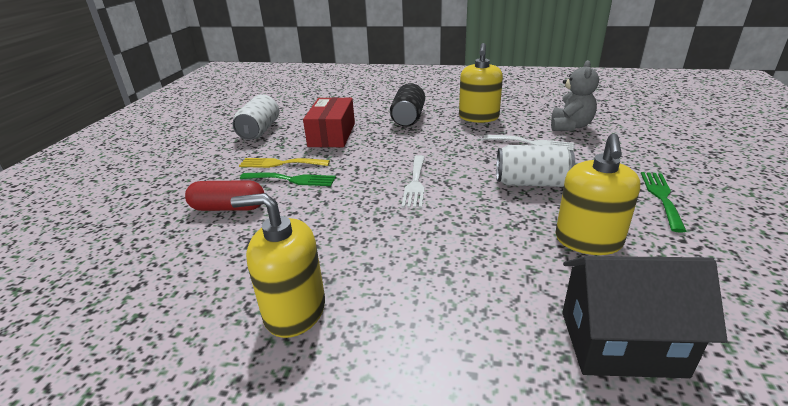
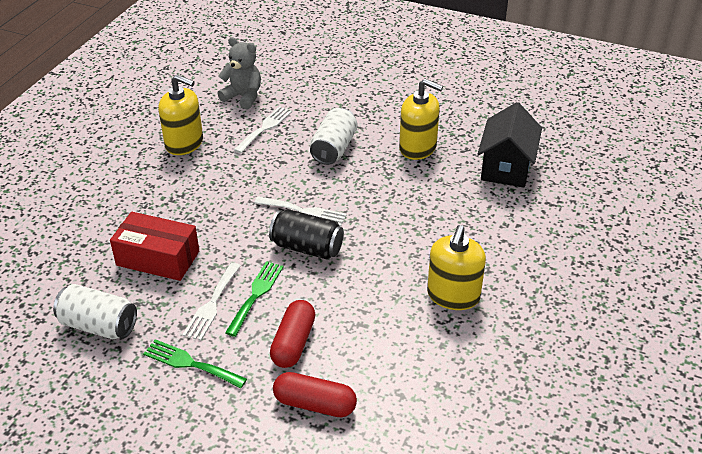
camera: 80 degrees left, 10 degrees up
yellow fork [239,158,330,168] -> white fork [183,262,241,341]
black can [390,83,425,126] -> black can moved to [269,209,344,260]
green fork [641,172,686,233] -> green fork moved to [143,339,247,388]
none -> red capsule [273,372,357,417]

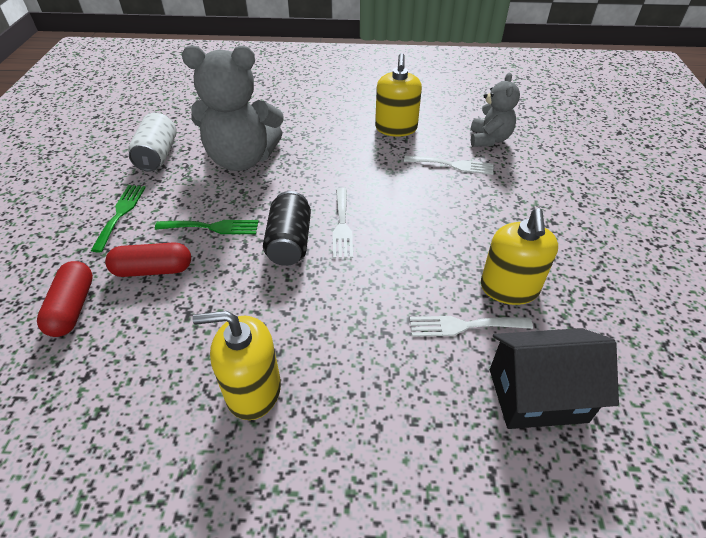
camera: 70 degrees right, 5 degrees up
red box [110,212,199,281] -> grey teddy bear [182,45,283,171]
white fork [183,262,241,341] -> white fork moved to [410,316,533,337]
white can [310,108,358,165] -> none

